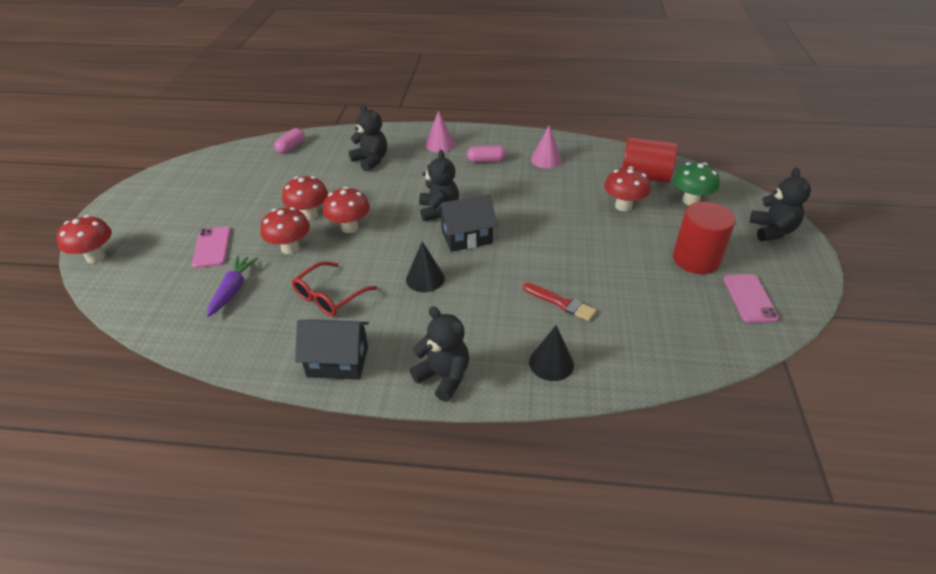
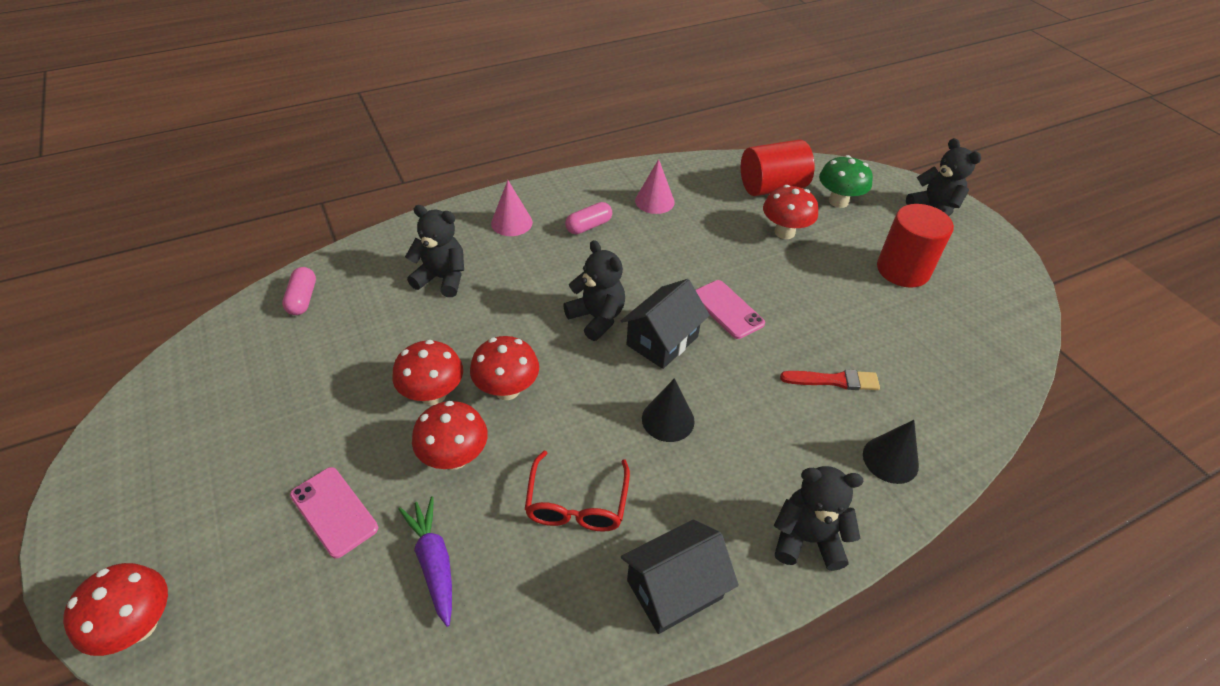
camera: 35 degrees left, 5 degrees up
pink phone [724,274,779,323] -> pink phone moved to [696,280,765,339]

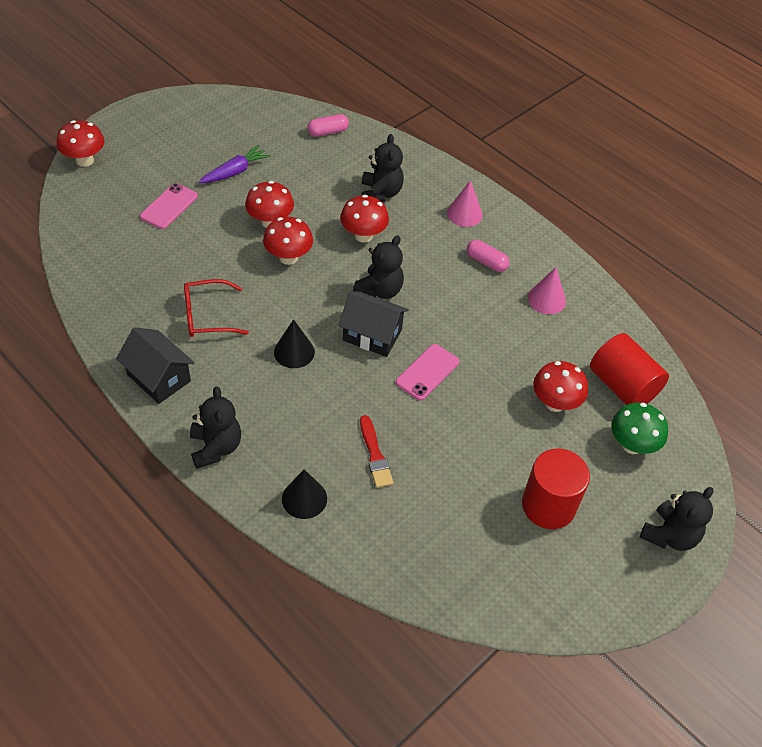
camera: 70 degrees right, 5 degrees up
purple carrot [398,496,452,627] -> purple carrot moved to [199,145,271,183]
red mushroom [412,401,488,470] -> red mushroom moved to [340,195,389,243]

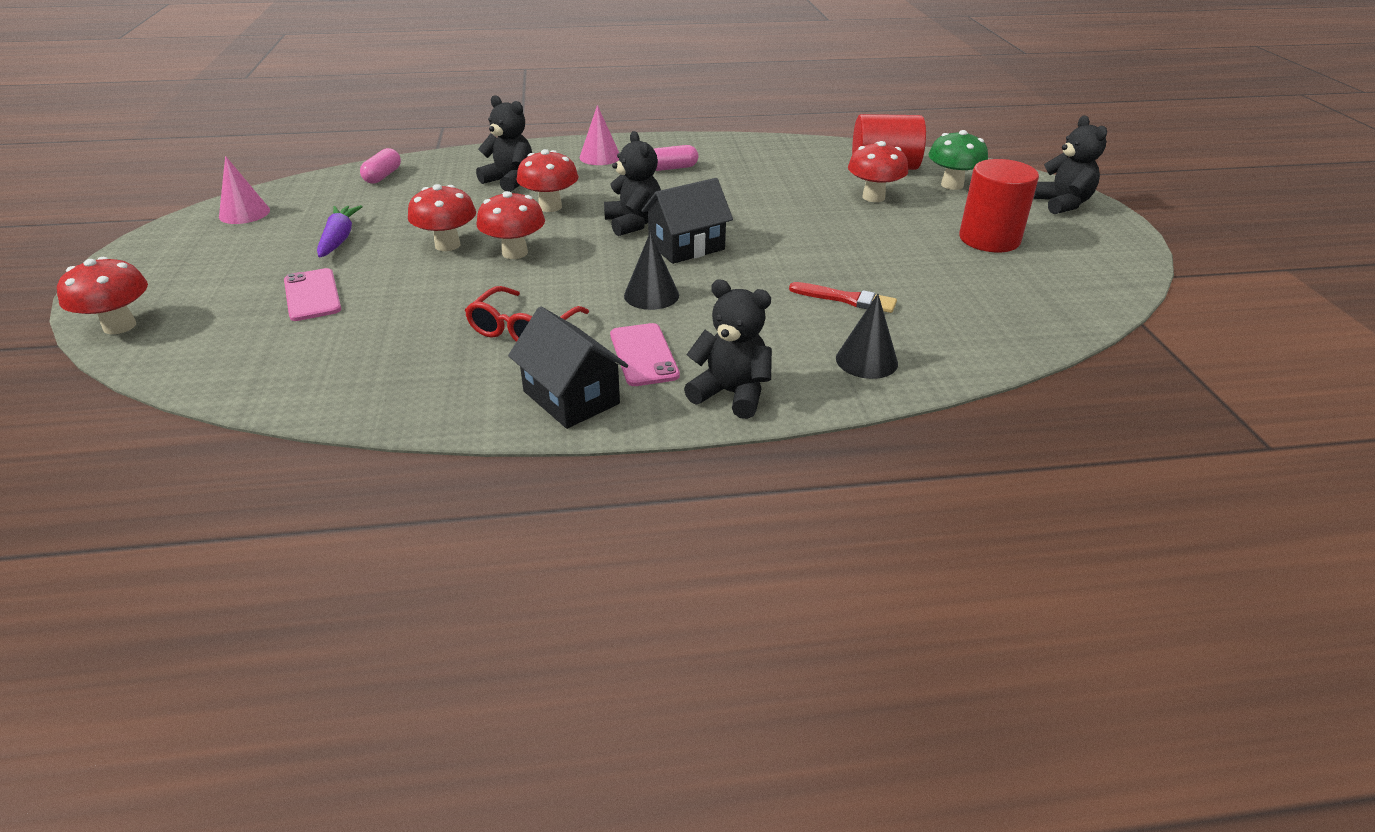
camera: 50 degrees left, 15 degrees down
black house [116,327,194,404] -> black house turned 60 degrees clockwise [508,307,628,429]
pink phone [396,344,459,400] -> pink phone moved to [610,323,680,386]
pink cone [528,267,566,314] -> pink cone moved to [219,156,270,224]

